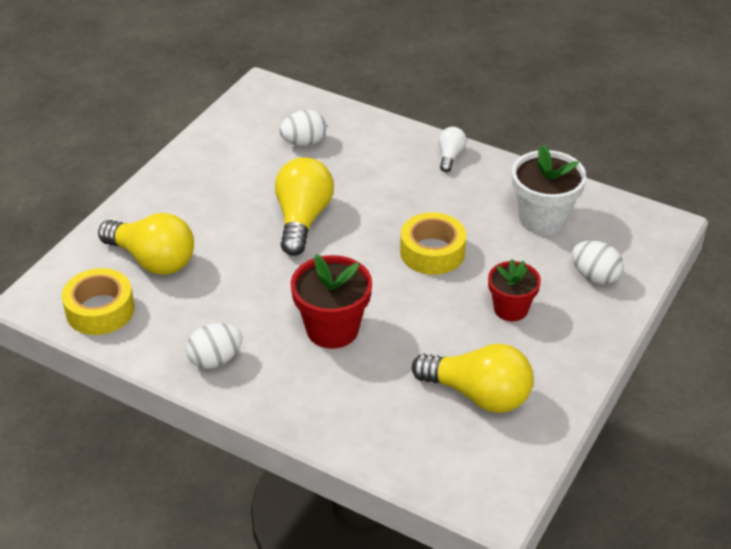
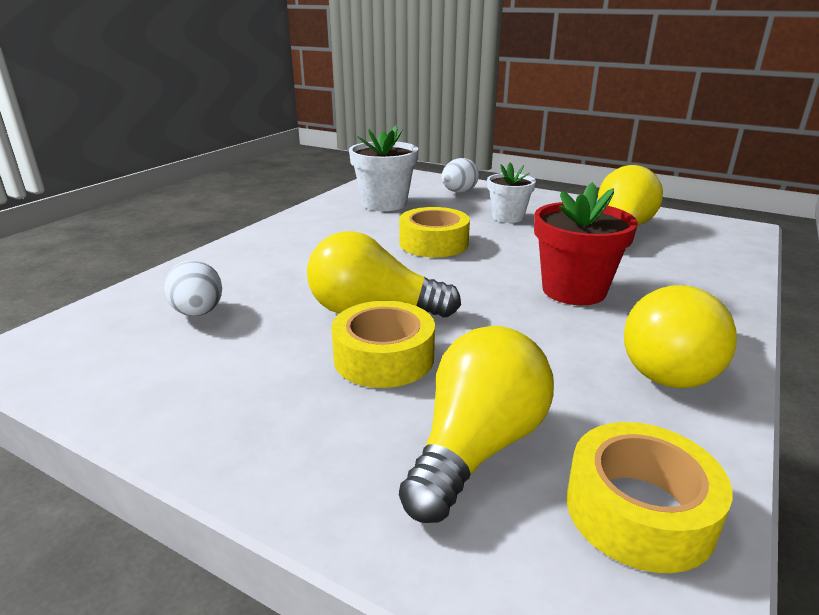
camera: 90 degrees left, 15 degrees down
white egg [186,323,242,369] -> yellow light bulb [624,285,737,388]
white light bulb [438,127,467,172] -> none
red flower pot [488,259,541,321] -> white flower pot [487,163,536,223]
none -> yellow tape [331,301,435,388]

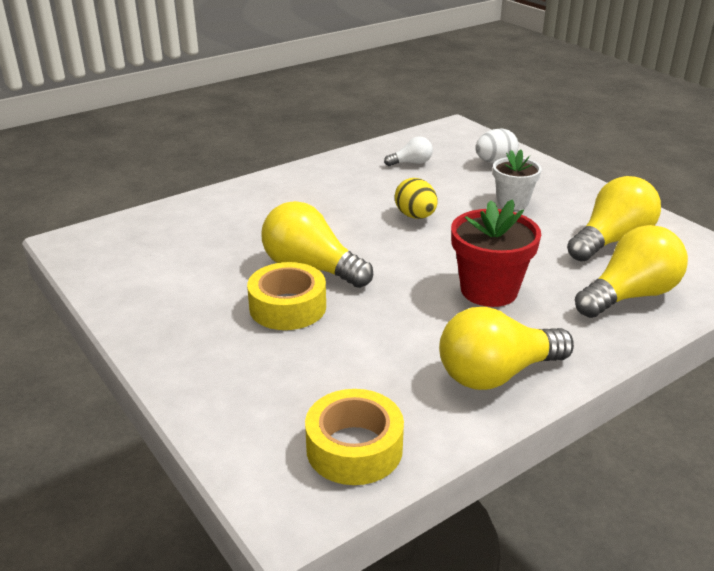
camera: 25 degrees right, 5 degrees up
white egg [164,260,222,316] -> none
white flower pot [349,126,418,211] -> white light bulb [384,137,433,166]
yellow tape [399,207,470,257] -> yellow egg [395,178,437,219]
yellow light bulb [399,326,554,523] -> yellow light bulb moved to [575,225,688,318]

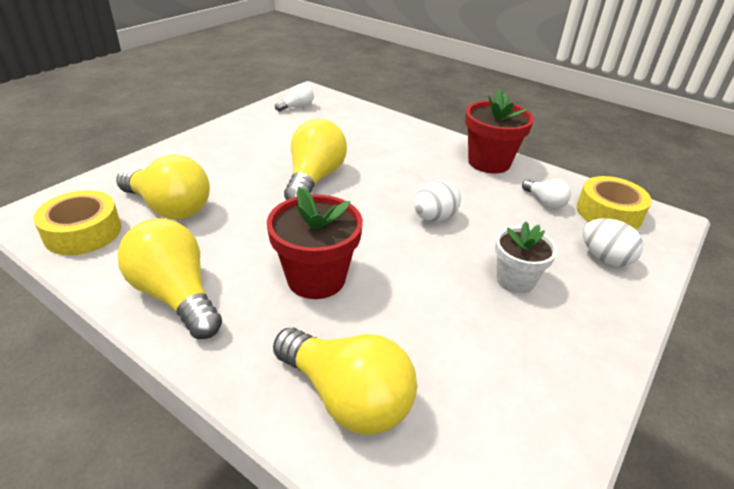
camera: 70 degrees right, 5 degrees up
yellow tape [247,262,326,330] -> yellow tape moved to [577,176,652,230]
yellow egg [395,178,437,219] -> white egg [414,180,461,222]
yellow light bulb [567,176,661,262] -> yellow light bulb moved to [116,155,210,220]
none -> white light bulb [275,84,314,112]
none -> red flower pot [465,88,534,173]

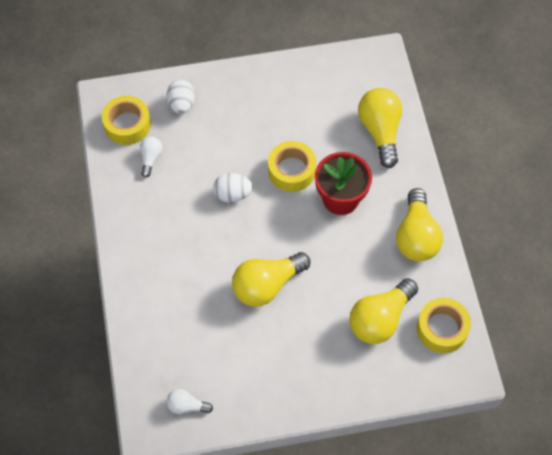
camera: 135 degrees left, 25 degrees up
yellow light bulb [116,155,210,220] -> yellow light bulb turned 120 degrees counterclockwise [349,278,418,344]
red flower pot [465,88,534,173] -> none
white flower pot [495,221,557,294] -> none
none -> yellow tape [268,141,316,192]

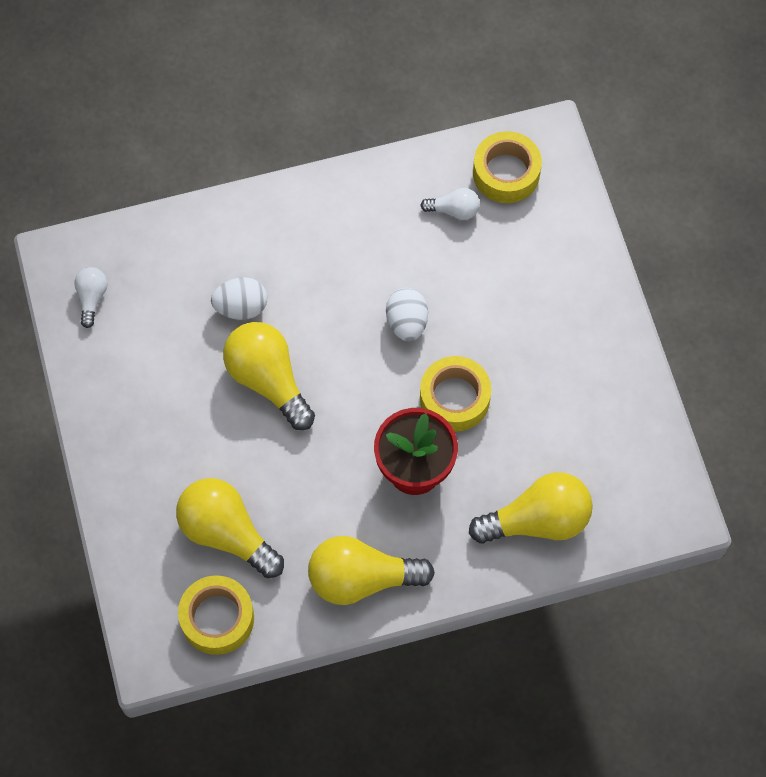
camera: 85 degrees right, 5 degrees up
white egg [167,79,195,114] -> white egg moved to [211,277,267,320]

